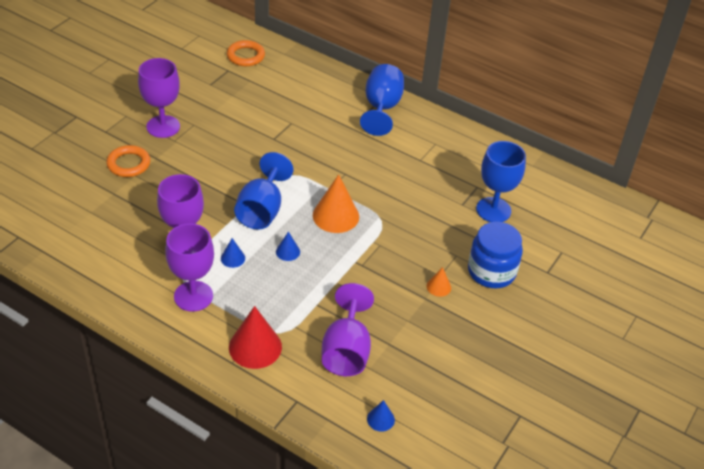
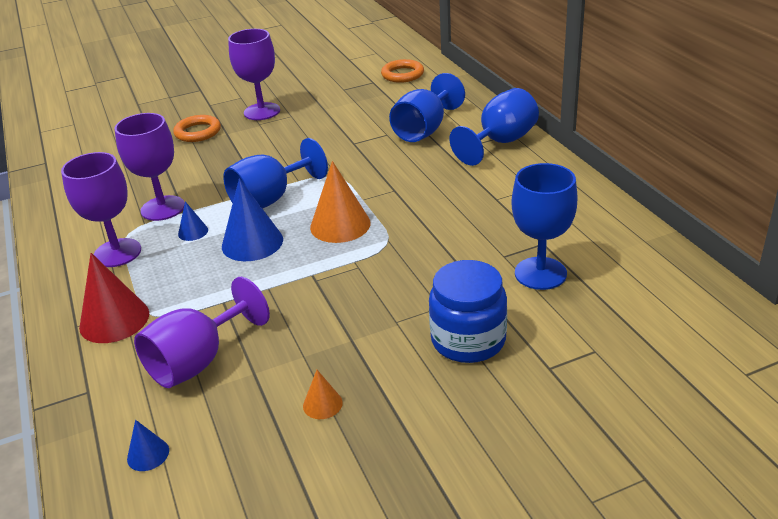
camera: 40 degrees right, 10 degrees down
blue cone [276,231,300,261] -> blue cone [222,178,283,261], size x2.00
orange cone [427,267,451,297] -> orange cone moved to [303,370,343,419]
none -> blue goblet [389,73,465,142]

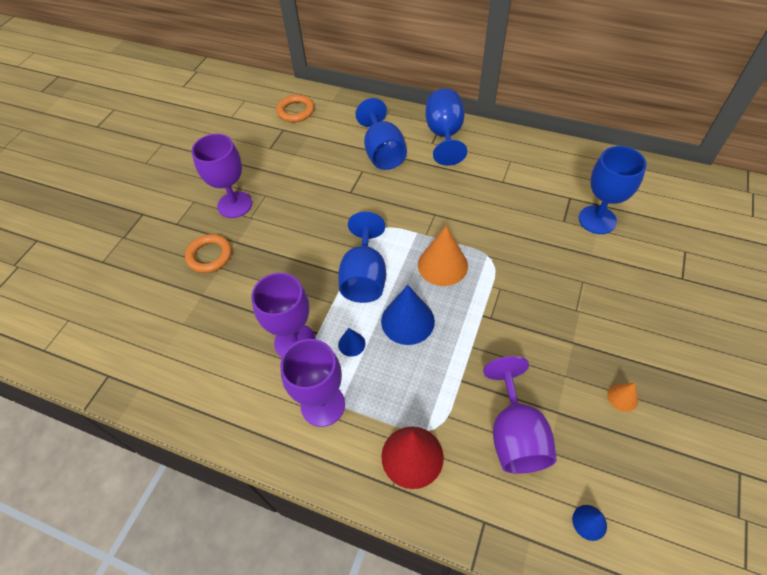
camera: 45 degrees left, 20 degrees up
blue jar [429,260,507,363] -> none

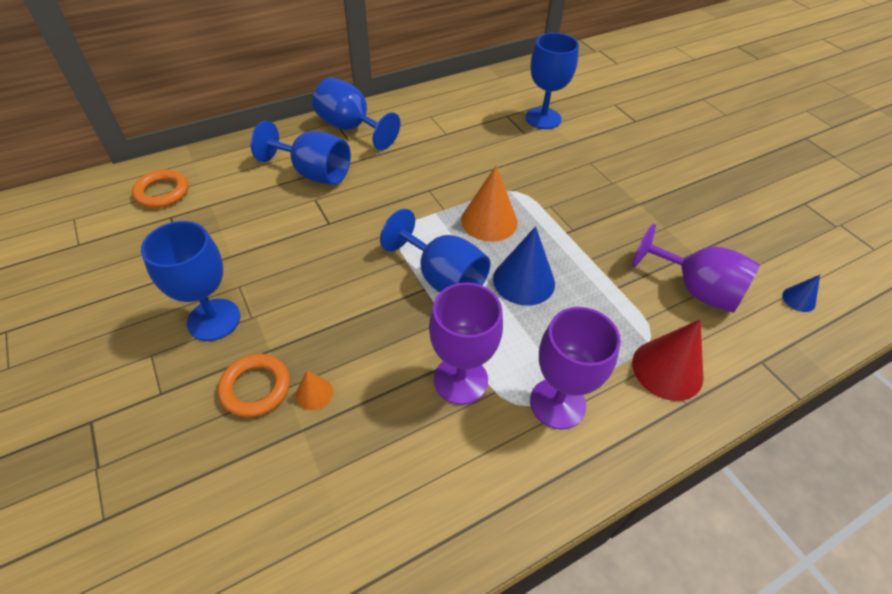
camera: 55 degrees left, 5 degrees down
purple goblet [192,134,252,218] -> blue goblet [141,221,240,341]
blue cone [338,328,365,357] -> none
orange cone [607,383,638,412] -> orange cone moved to [296,371,333,410]

